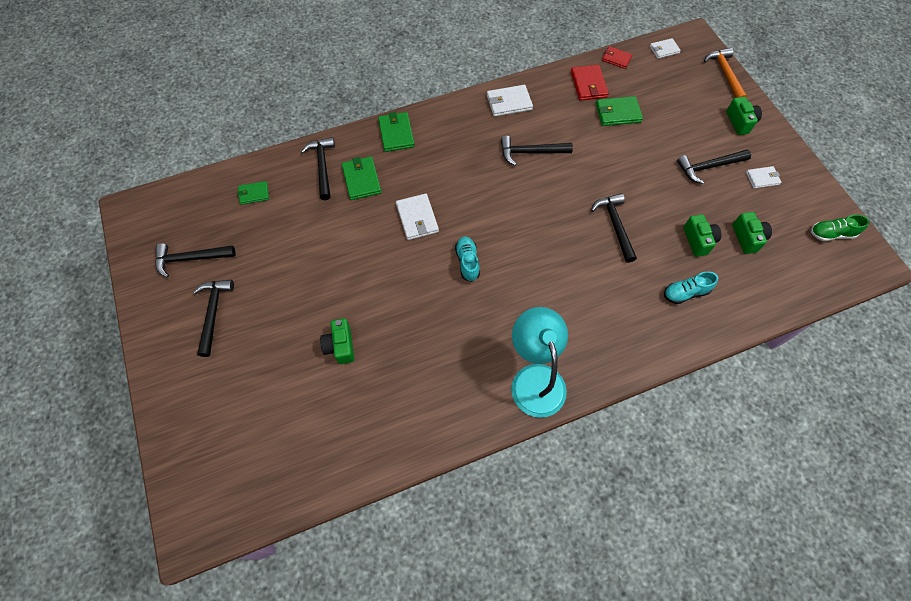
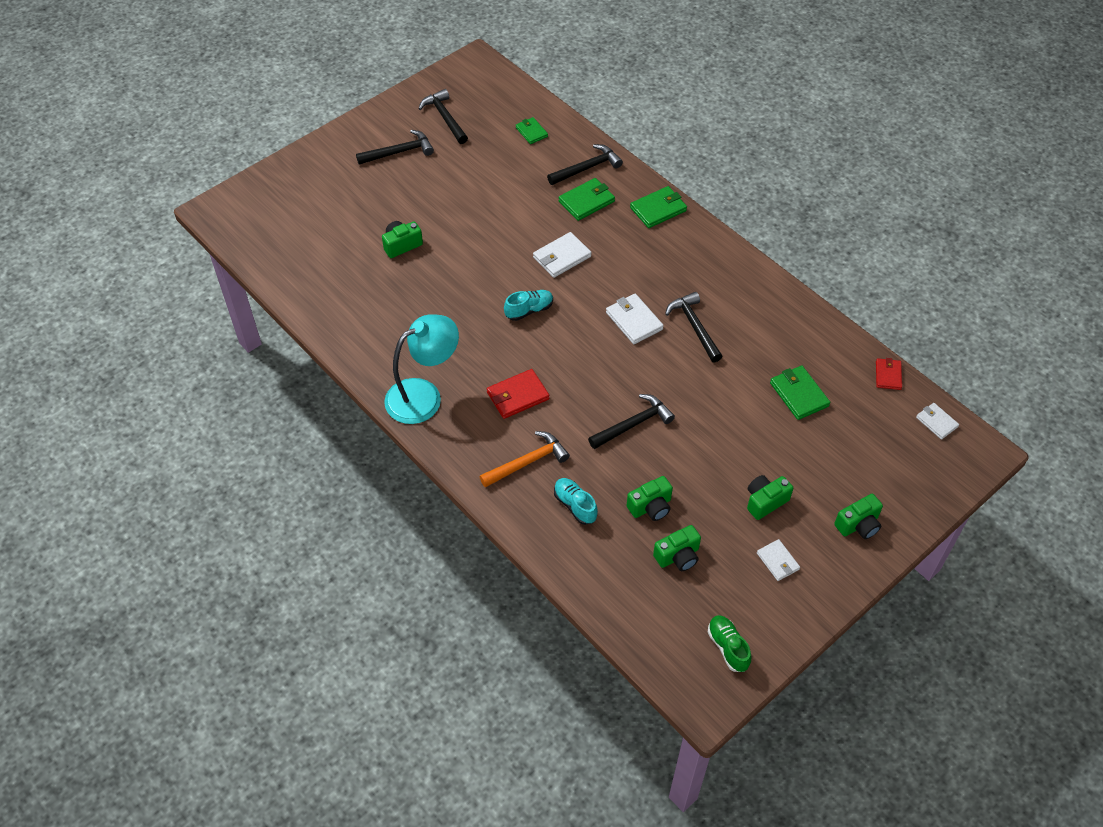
camera: 70 degrees right, 10 degrees down
white wallet [487,85,533,117] -> white wallet moved to [606,294,664,344]
red wallet [571,65,609,101] -> red wallet moved to [487,369,550,419]
black hammer [677,150,751,184] -> green camera [747,475,793,520]
orange hammer [704,48,747,98] -> orange hammer moved to [479,431,570,488]

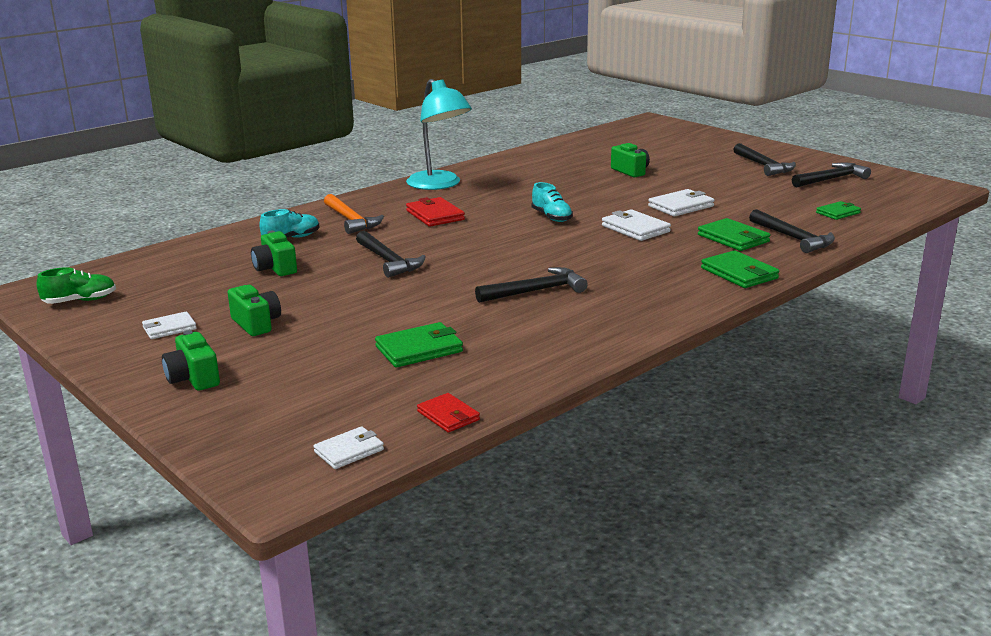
camera: 90 degrees right, 30 degrees down
white wallet [606,294,664,344] -> white wallet moved to [648,189,715,217]
green camera [653,525,701,571] -> none
red wallet [876,358,902,390] -> red wallet turned 45 degrees clockwise [417,393,480,433]

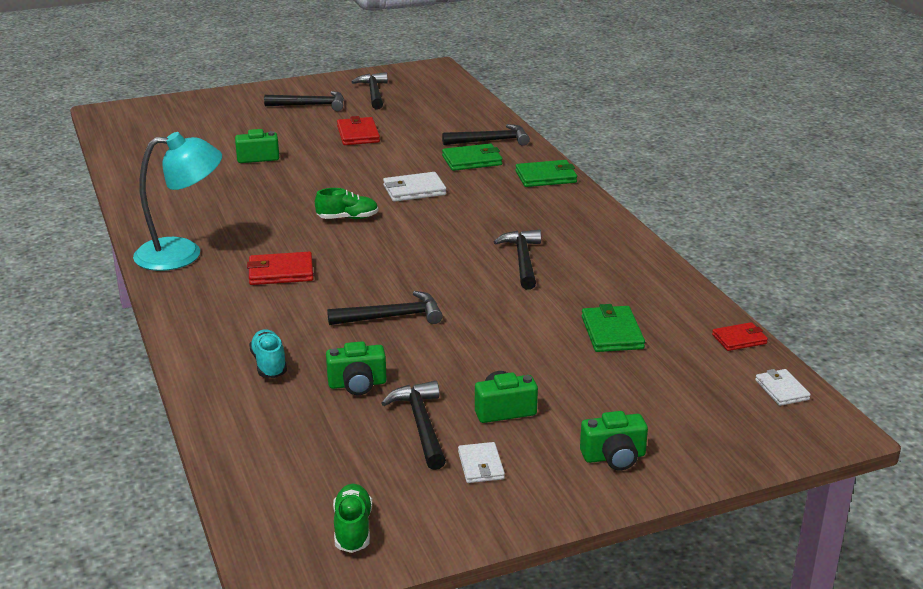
camera: 70 degrees left, 5 degrees up
orange hammer [324,194,384,234] -> none
turquoise shoe [531,182,573,222] -> green shoe [315,188,378,219]
white wallet [648,189,715,217] -> none
green wallet [816,201,861,220] -> none
none -> red wallet [337,116,380,145]
none -> black hammer [382,381,446,470]

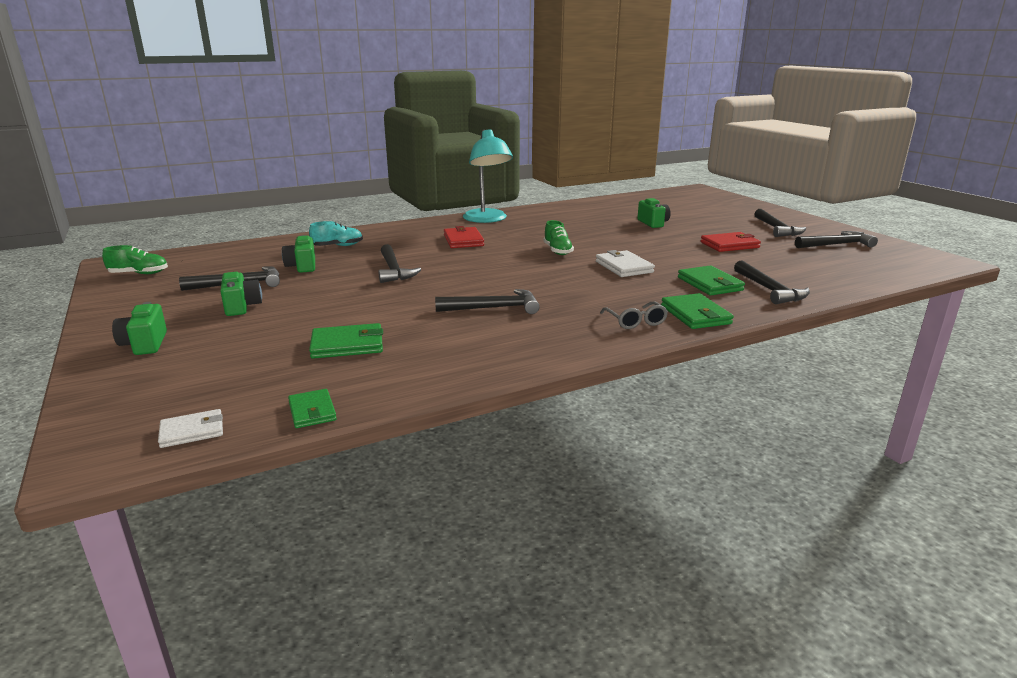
camera: 85 degrees right, 5 degrees down
white wallet [458,442,505,483] -> none
red wallet [712,322,768,351] -> green wallet [288,389,337,428]
none -> grey glasses [600,301,668,329]

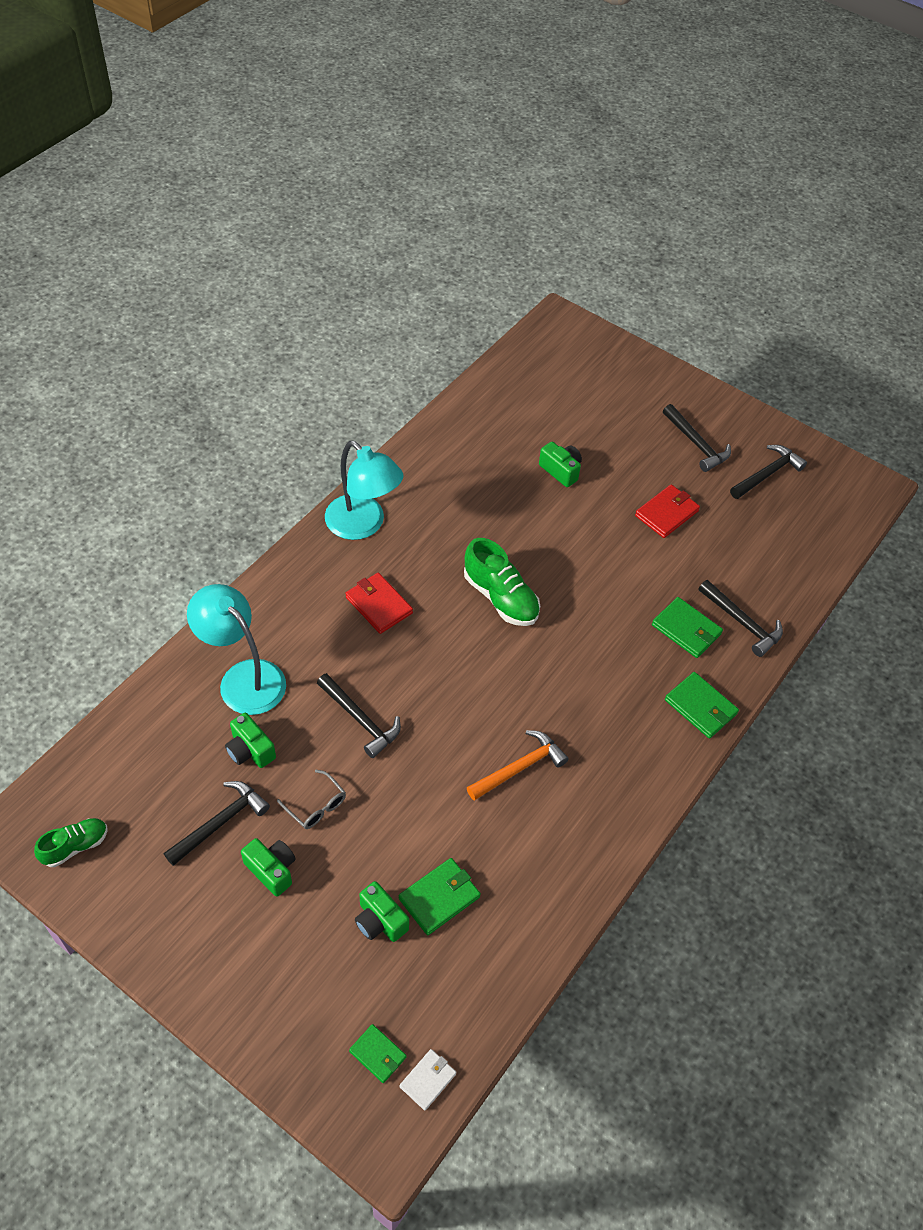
camera: 30 degrees left, 30 degrees up
green camera [112,302,167,355] -> green camera moved to [355,881,409,942]
green wallet [288,389,337,428] -> green wallet moved to [349,1024,407,1083]
turquoise shoe [309,221,363,246] -> turquoise lamp [187,584,286,715]
black hammer [435,289,540,314] -> orange hammer [467,730,569,801]
green shoe [544,220,574,255] -> green shoe [464,538,540,626], size x1.61
white wallet [596,250,655,277] -> none
grey glasses [600,301,668,329] -> grey glasses moved to [277,770,346,829]

